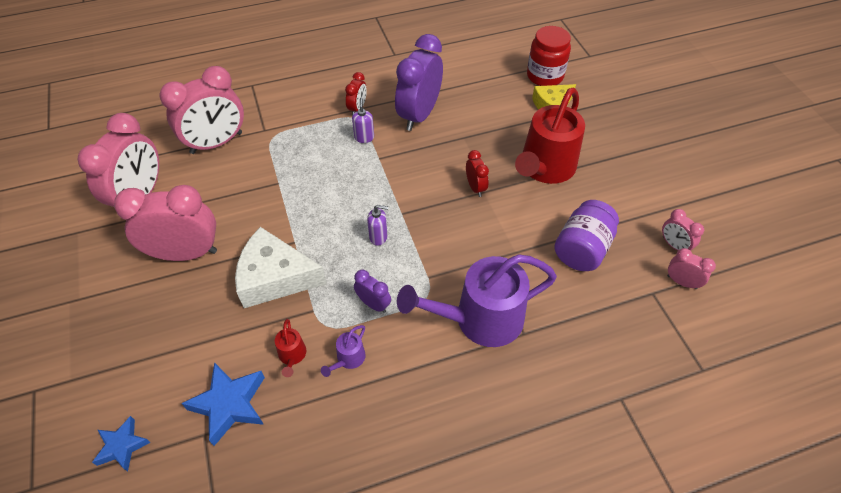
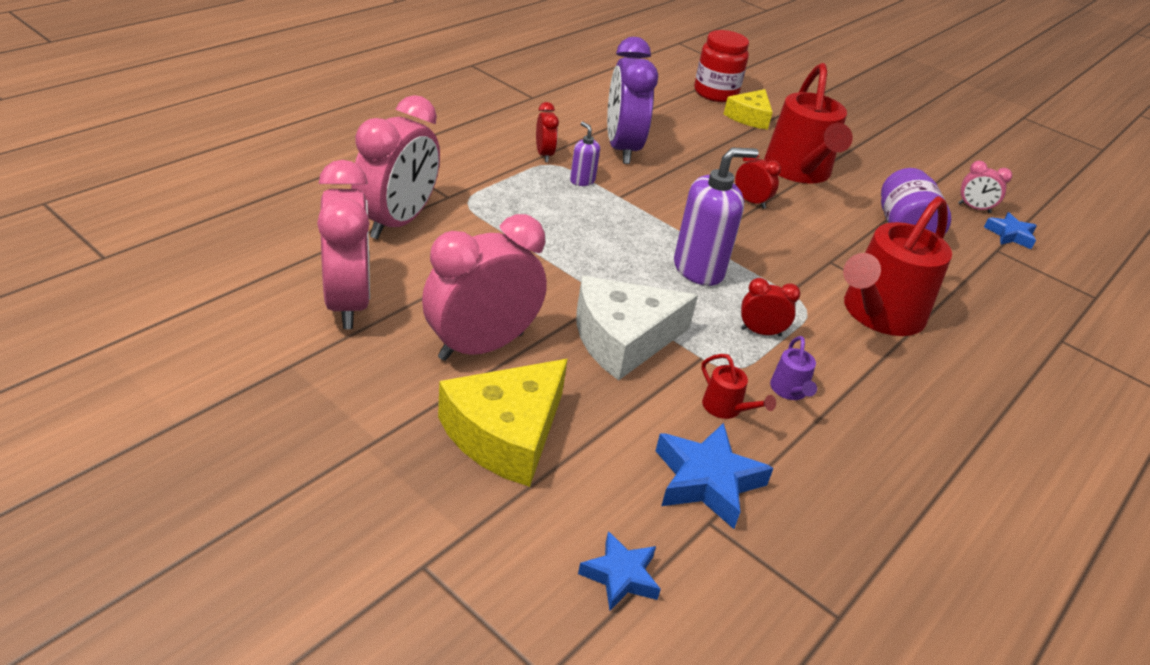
camera: 35 degrees left, 15 degrees down
purple clock [354,270,391,313] -> red clock [741,278,800,337]
purple soap dispenser [367,205,388,246] -> purple soap dispenser [674,147,758,286], size x2.02
purple watering can [397,254,557,347] -> red watering can [843,196,952,336]
pink clock [667,248,716,289] -> blue star [984,212,1037,249]
none -> yellow cheese [438,359,568,487]

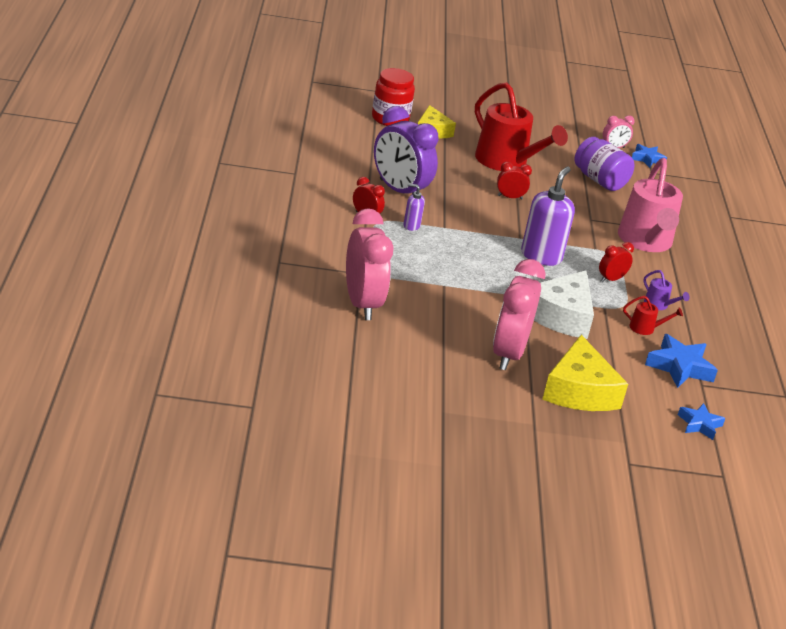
camera: 40 degrees left, 5 degrees down
pink clock [317,160,370,329] -> none
red watering can [843,196,952,336] -> pink watering can [618,158,683,252]

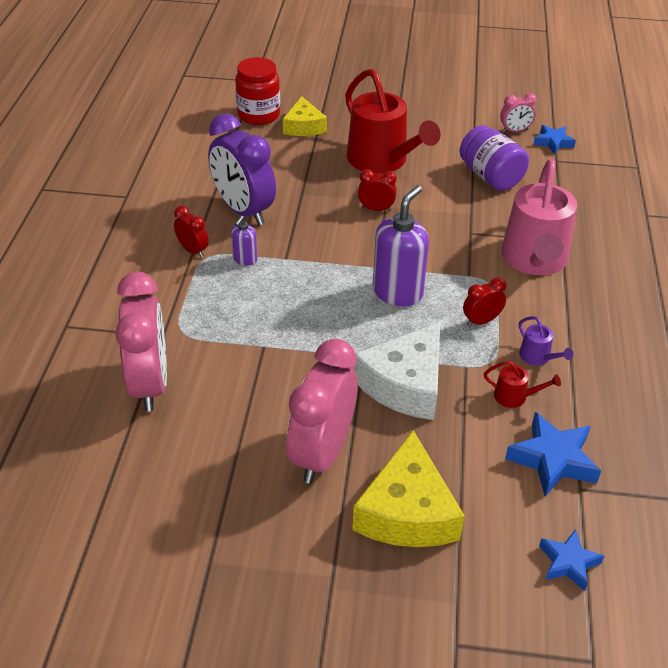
camera: 10 degrees right, 10 degrees up
purple soap dispenser [403,183,425,231] -> purple soap dispenser turned 90 degrees counterclockwise [231,216,257,266]

